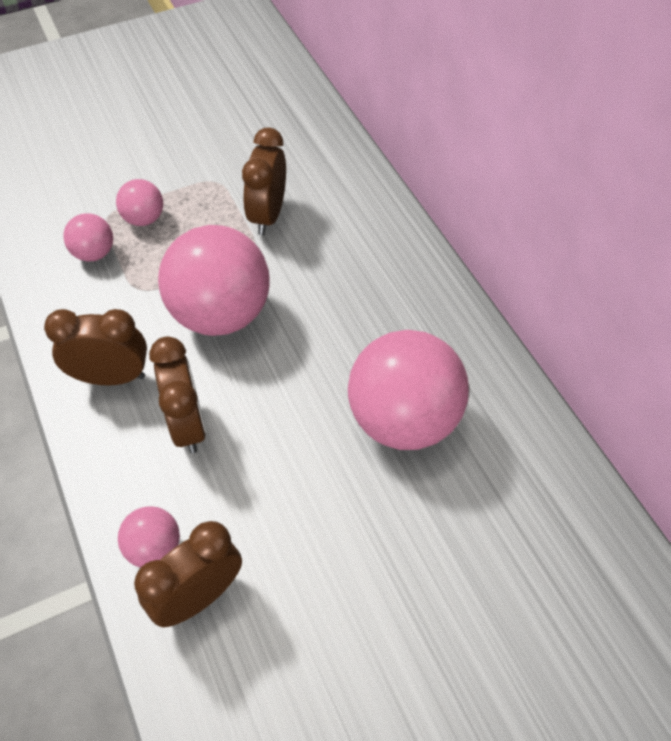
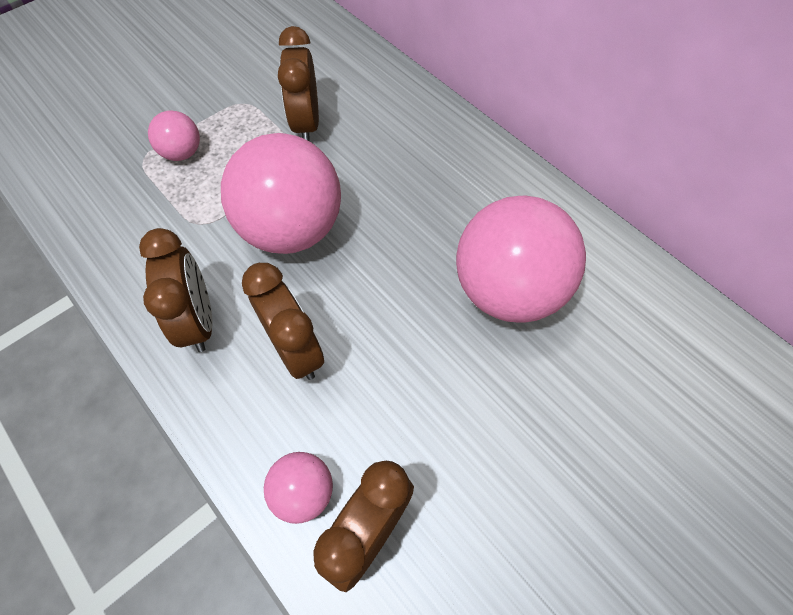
camera: 15 degrees left, 5 degrees up
brown clock [44,309,147,386] -> brown clock turned 90 degrees clockwise [139,228,212,352]
pink ball [63,213,113,262] -> none

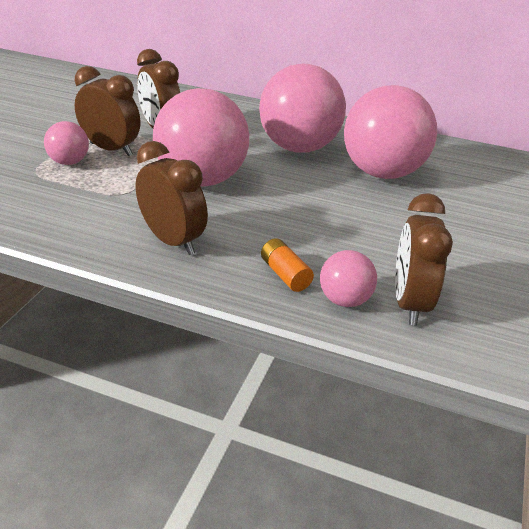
camera: 30 degrees left, 25 degrees down
brown clock [242,263,324,380] -> brown clock moved to [75,66,140,156]
none -> pink ball [259,64,346,153]
none -> orange battery [261,238,314,292]

